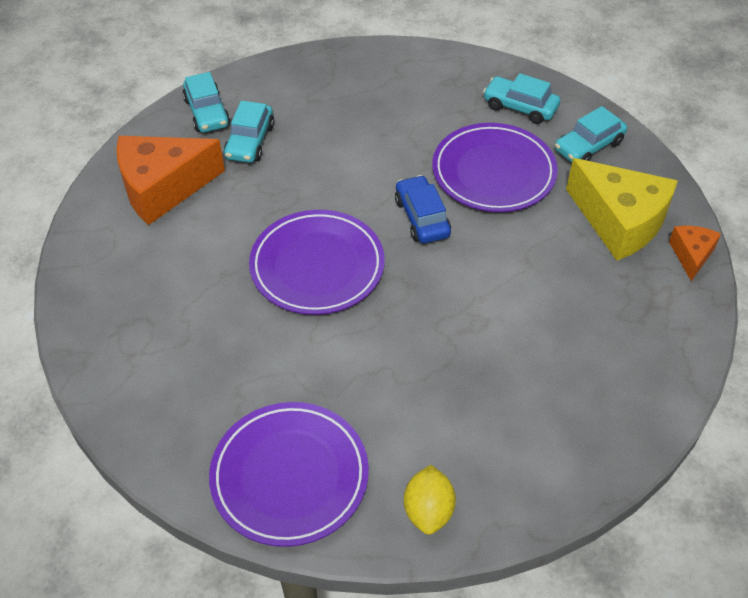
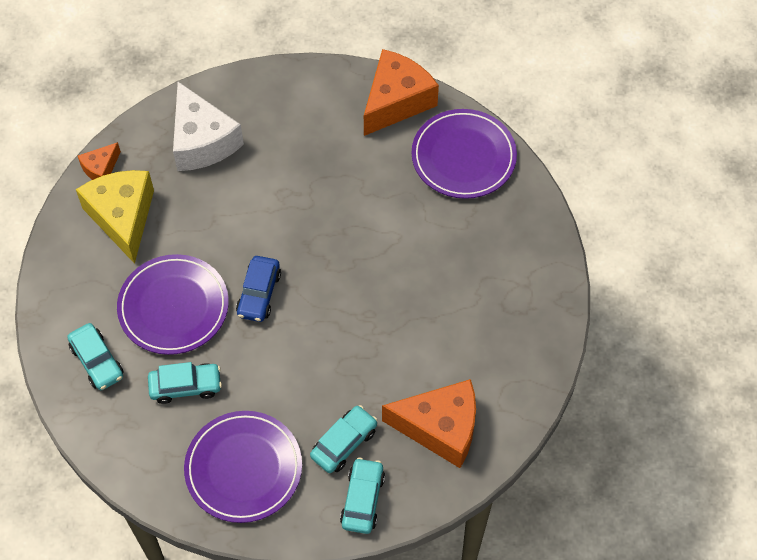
camera: 150 degrees left, 10 degrees up
purple plate [249,210,385,315] -> purple plate moved to [184,411,302,523]
yellow lemon [404,465,456,535] -> orange cheese [364,49,439,136]
turquoise car [555,106,627,163] -> turquoise car moved to [148,362,222,404]
none -> white cheese [173,82,244,171]

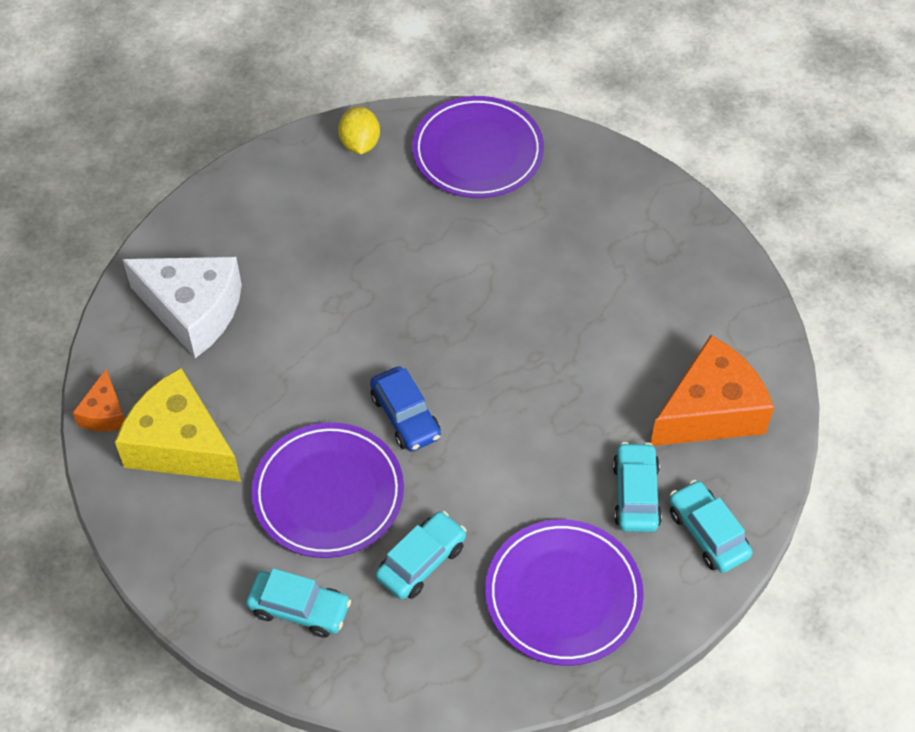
camera: 40 degrees left, 5 degrees down
orange cheese [364,49,439,136] -> yellow lemon [338,106,380,154]

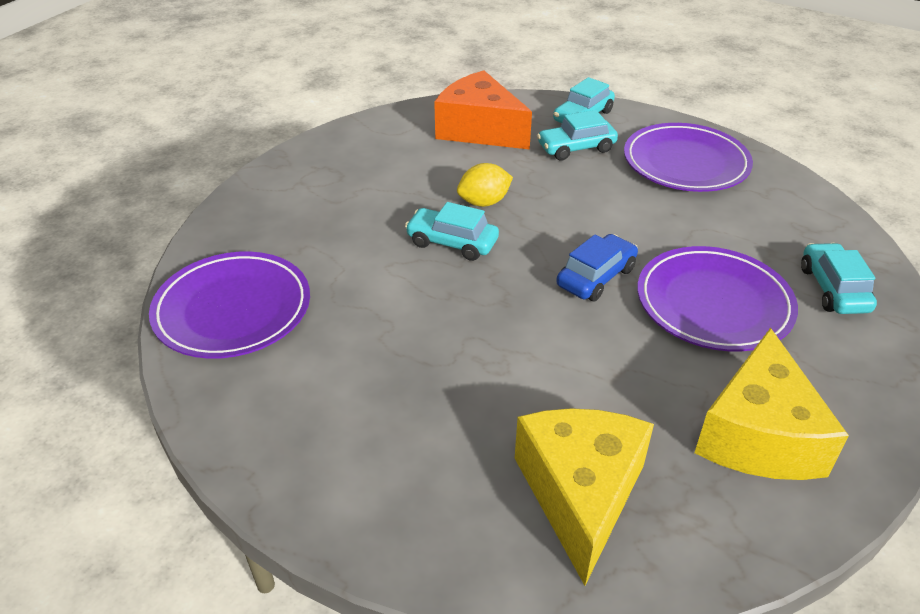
camera: 110 degrees left, 15 degrees down
orange cheese [73,369,125,431] -> none
white cheese [122,257,242,358] -> yellow cheese [515,408,654,586]
yellow lemon [338,106,380,154] -> yellow lemon moved to [457,163,513,207]
turquoise car [376,511,466,600] -> turquoise car moved to [405,202,499,261]

